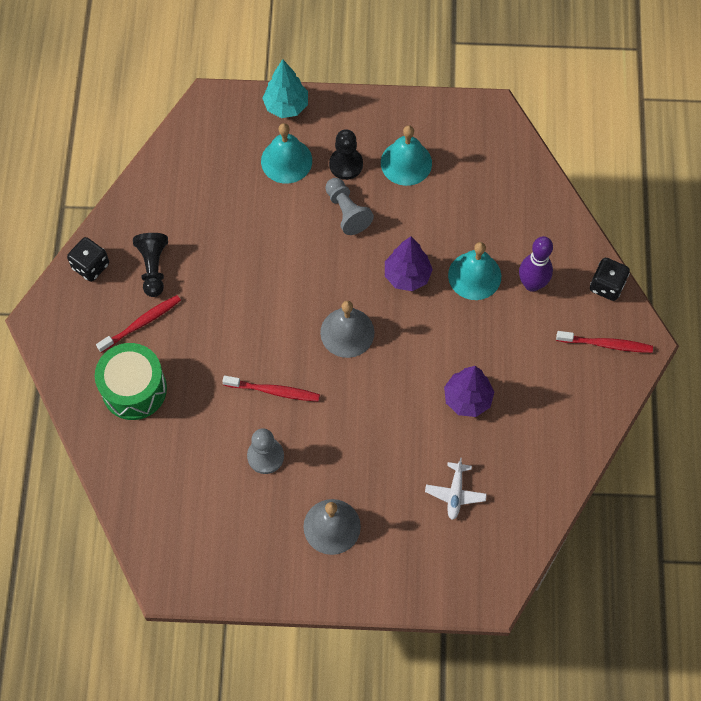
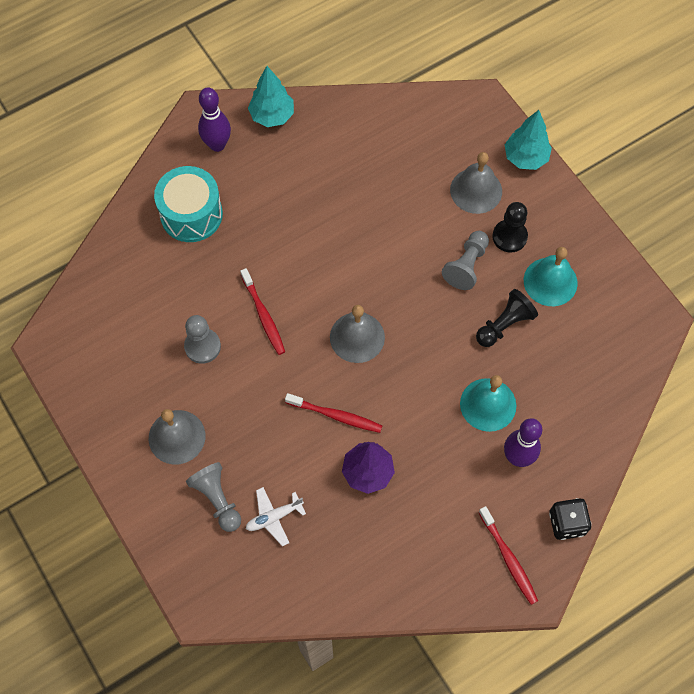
camera: 55 degrees right, 0 degrees up
black dice [67,237,109,282] -> turquoise tree [248,66,294,127]
green drum [95,343,167,420] -> turquoise drum [154,166,223,242]
red toothbrush [96,295,181,353] -> red toothbrush moved to [285,393,382,433]
black pawn [133,233,168,297] -> black pawn moved to [476,289,538,347]
turquoise bell [261,123,312,184] -> grey bell [450,152,502,214]
purple tree [385,236,433,291] -> none
none -> grey pawn [186,462,241,532]
none -> purple bowling pin [198,87,231,152]

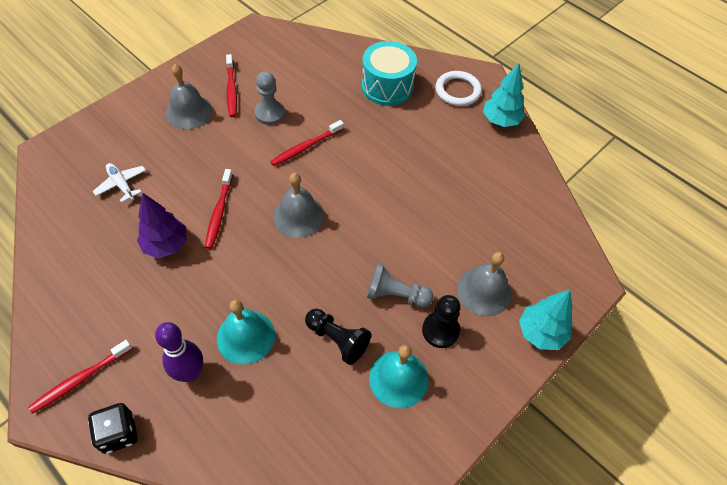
camera: 75 degrees right, 10 degrees down
grey pawn [186,462,241,532] -> none
purple bowling pin [198,87,231,152] -> white ring [435,71,482,106]
none -> red toothbrush [226,54,237,117]

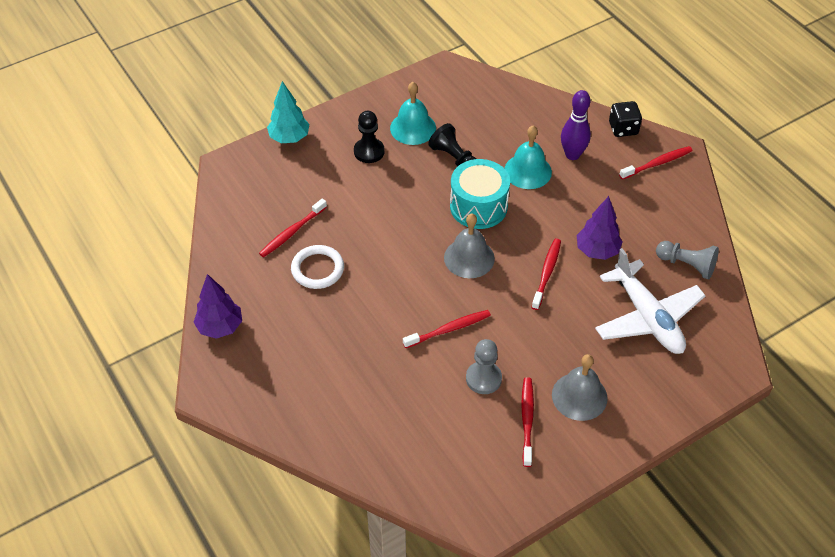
camera: 165 degrees left, 5 degrees down
white plane [93,163,146,203] -> white plane [595,248,706,354], size x2.10
turquoise drum [362,41,417,106] -> turquoise drum moved to [450,159,510,229]
grey pawn [366,263,434,308] -> grey pawn moved to [656,241,719,279]
white ring [435,71,482,106] -> white ring moved to [291,245,344,289]
grey bell [457,252,512,316] -> none
turquoise tree [483,63,525,127] -> purple tree [193,274,242,339]
none -> red toothbrush [259,199,327,257]

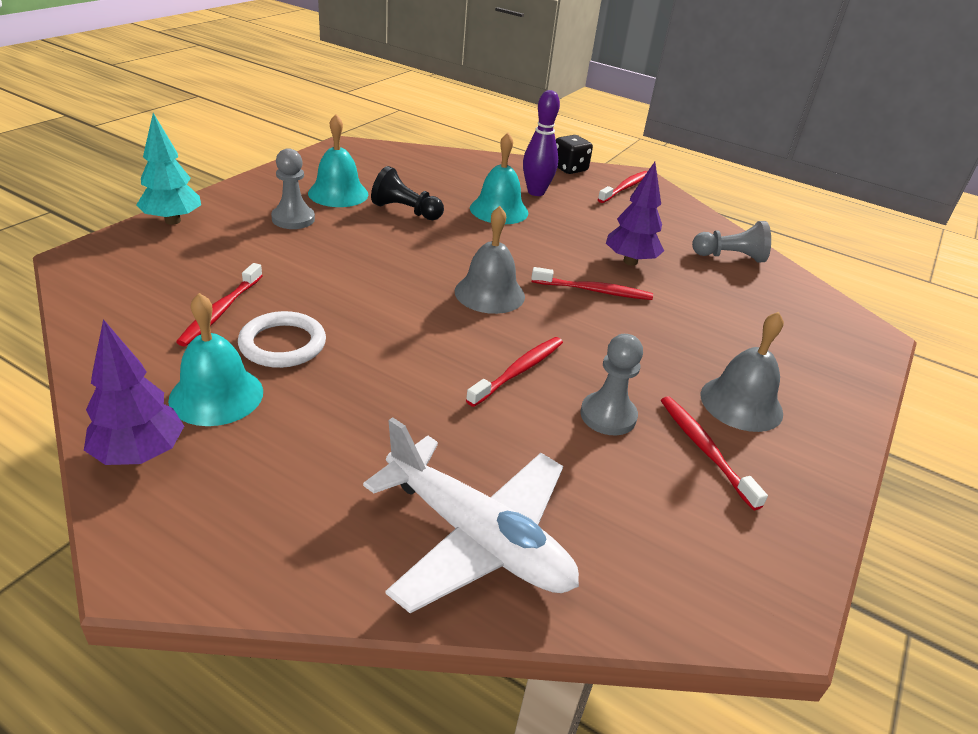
camera: 30 degrees left, 15 degrees down
black pawn [354,111,385,163] -> grey pawn [271,148,315,229]
turquoise drum [450,159,510,229] -> none
red toothbrush [531,239,561,310] -> red toothbrush turned 105 degrees clockwise [531,267,653,300]
white plane [595,248,706,354] -> white plane moved to [363,417,579,613]
none -> turquoise bell [168,293,263,426]

